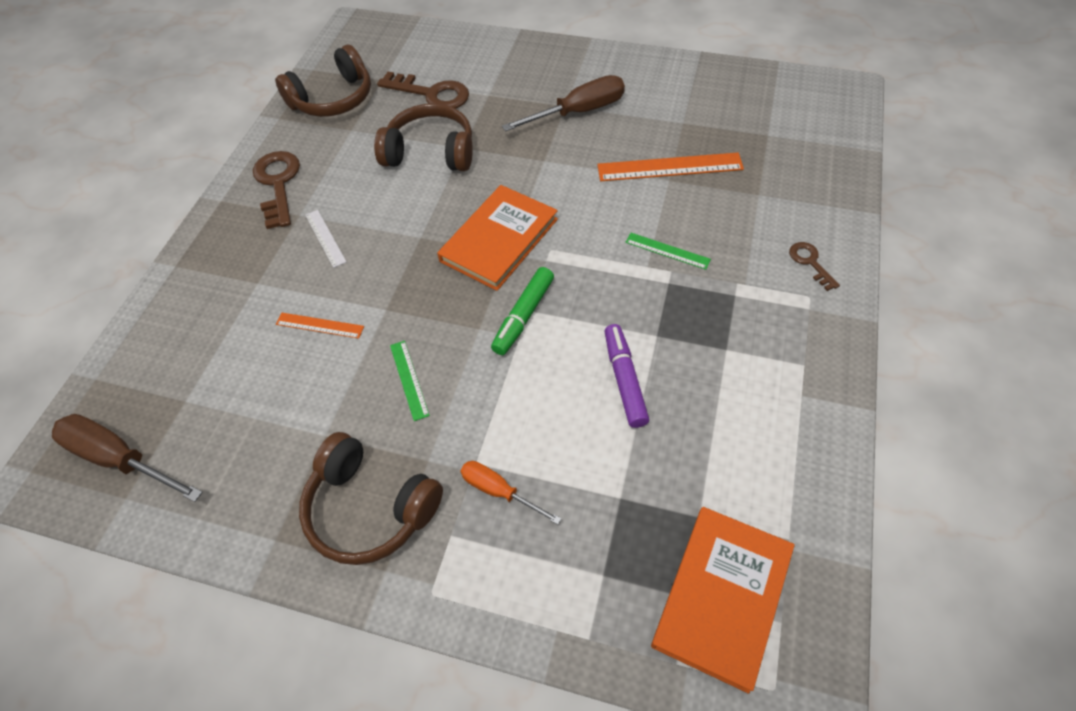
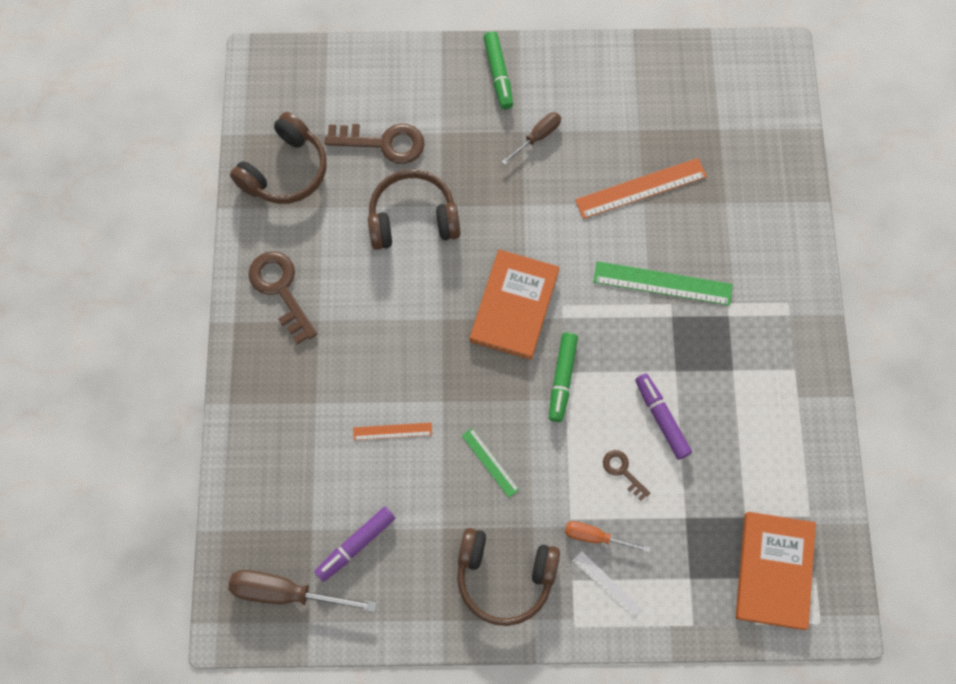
camera: 20 degrees left, 15 degrees up
white ruler [305,210,346,268] -> white ruler moved to [573,551,642,619]
brown screwdriver [502,75,625,131] -> brown screwdriver [502,112,561,165], size x0.59
green ruler [625,233,711,270] -> green ruler [593,261,733,306], size x1.83
brown key [789,242,840,291] -> brown key moved to [603,450,650,501]
none -> purple marker [315,507,395,582]
none -> green marker [483,31,513,109]

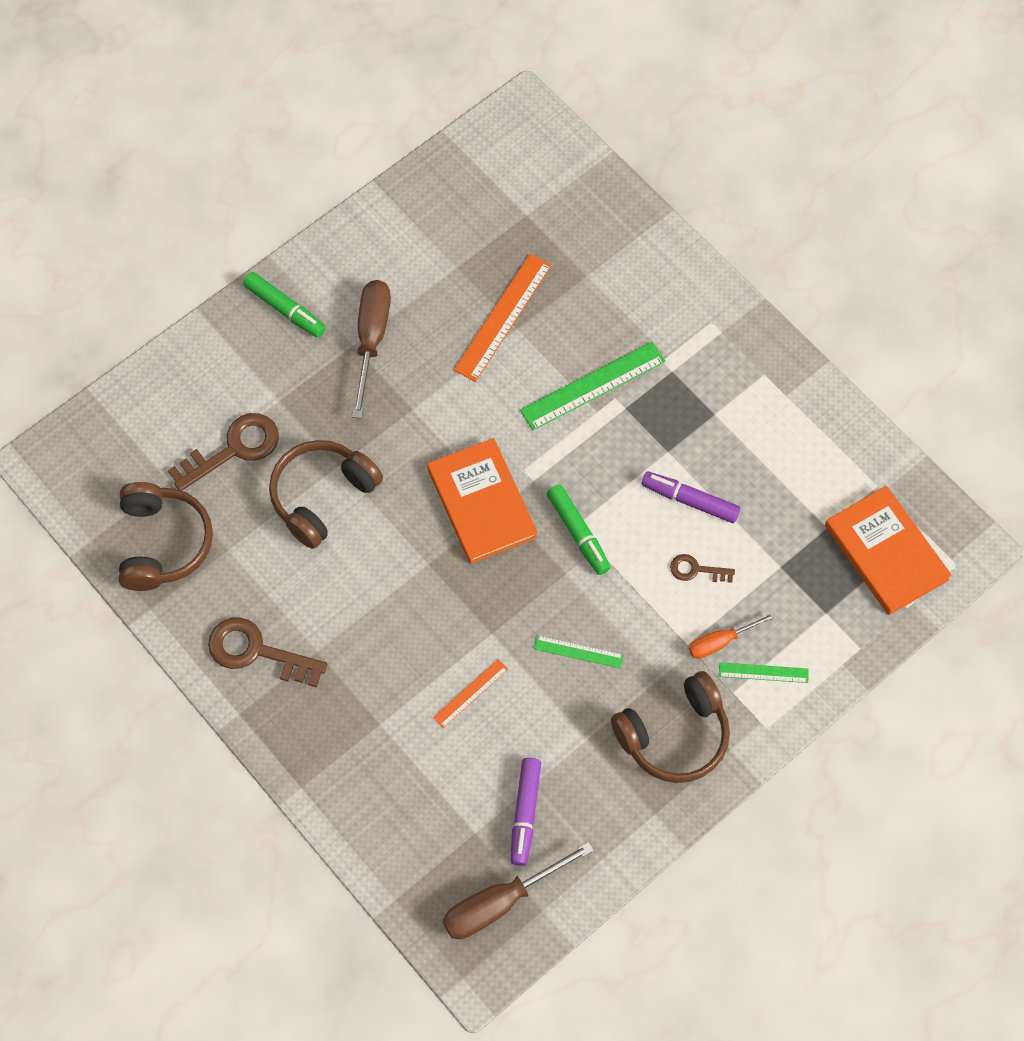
camera: 40 degrees left, 5 degrees down
brown screwdriver [502,112,561,165] -> brown screwdriver [352,280,391,419], size x1.68
white ruler [573,551,642,619] -> green ruler [719,662,809,683]

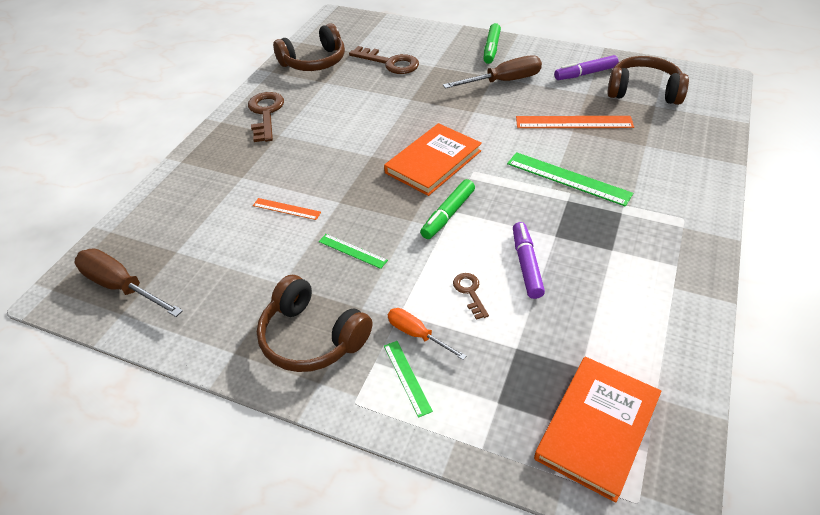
camera: 65 degrees right, 20 degrees down
brown headphones [269,440,383,549] -> brown headphones moved to [607,56,689,105]
purple marker [511,758,541,866] -> purple marker moved to [554,55,619,80]
green ruler [534,635,624,668] -> green ruler turned 45 degrees counterclockwise [319,234,388,269]

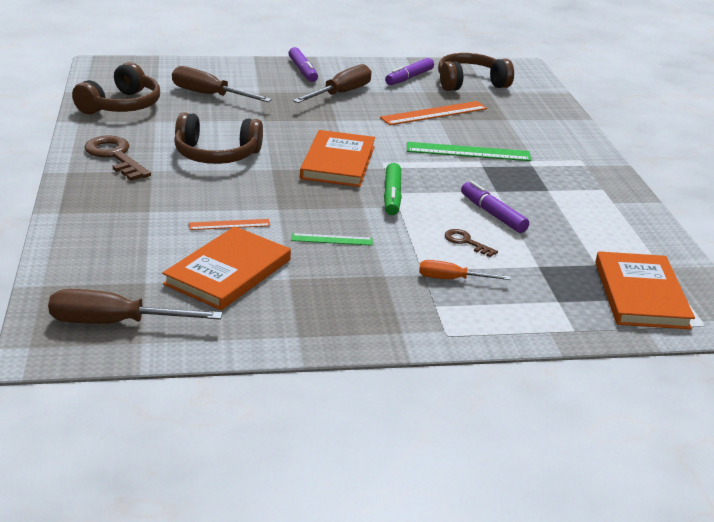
camera: 35 degrees left, 15 degrees down
brown headphones [257,275,372,372] -> brown headphones moved to [174,112,263,164]
brown key [349,46,419,74] -> brown screwdriver [172,66,272,102]
green ruler [384,341,433,418] -> none
green marker [483,23,501,64] -> purple marker [288,47,318,82]
none -> orange book [162,226,291,310]

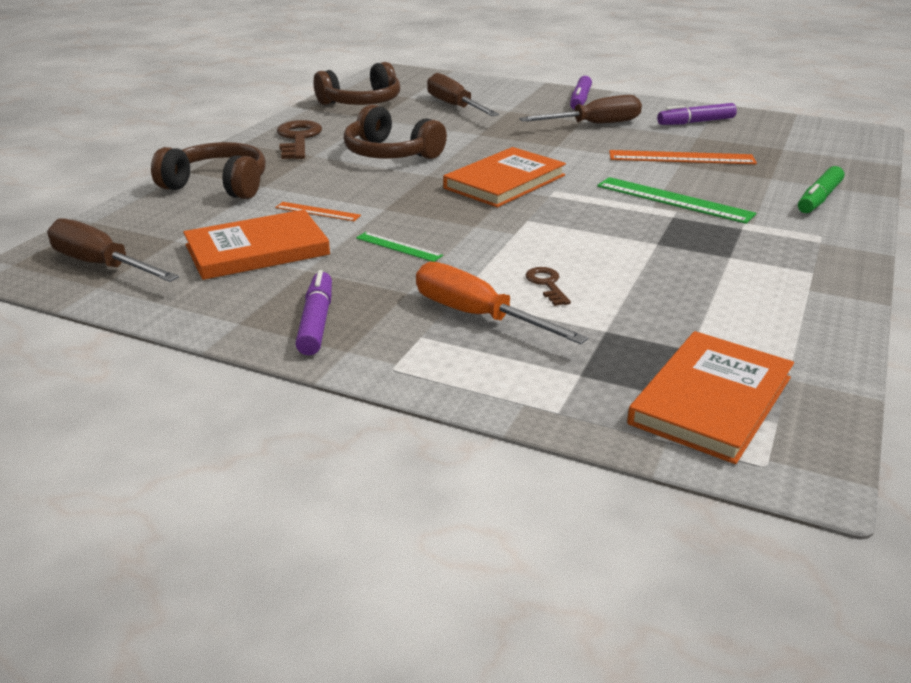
camera: 35 degrees right, 0 degrees up
green marker [384,163,402,215] -> green marker moved to [798,166,844,213]
orange screwdriver [419,260,511,280] -> orange screwdriver [416,262,588,344], size x1.68
brown headphones [438,53,514,91] -> brown headphones moved to [151,142,266,199]
purple marker [461,181,529,233] -> purple marker moved to [295,270,332,355]

